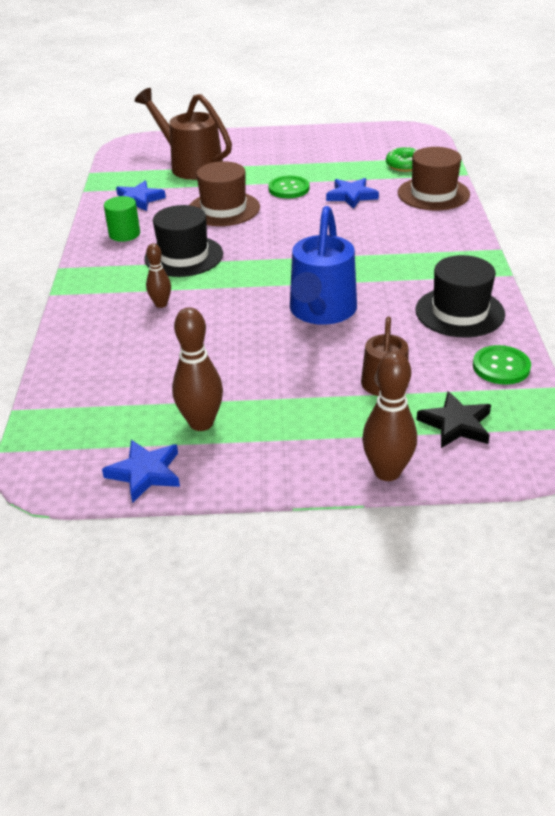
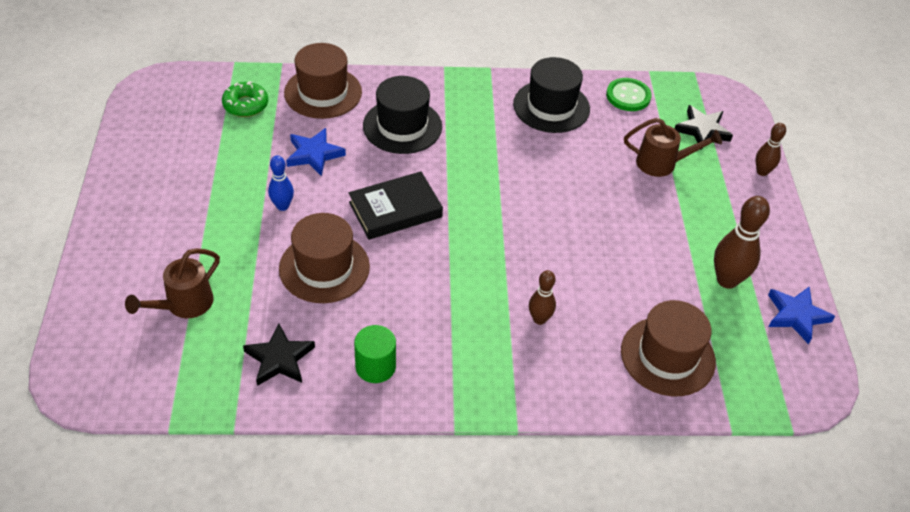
camera: 95 degrees left, 10 degrees up
blue star [116,181,166,211] -> black star [243,323,315,386]
brown watering can [135,88,232,180] -> brown watering can [125,248,220,318], size x0.62
black hat [144,205,223,277] -> black hat moved to [363,76,442,154]
green button [268,176,310,198] -> blue bowling pin [268,155,294,211]
blue watering can [290,206,357,325] -> none
brown bowling pin [362,352,417,481] -> brown bowling pin [756,123,786,176], size x0.60
none -> black book [349,171,443,240]
none -> brown hat [621,300,716,396]

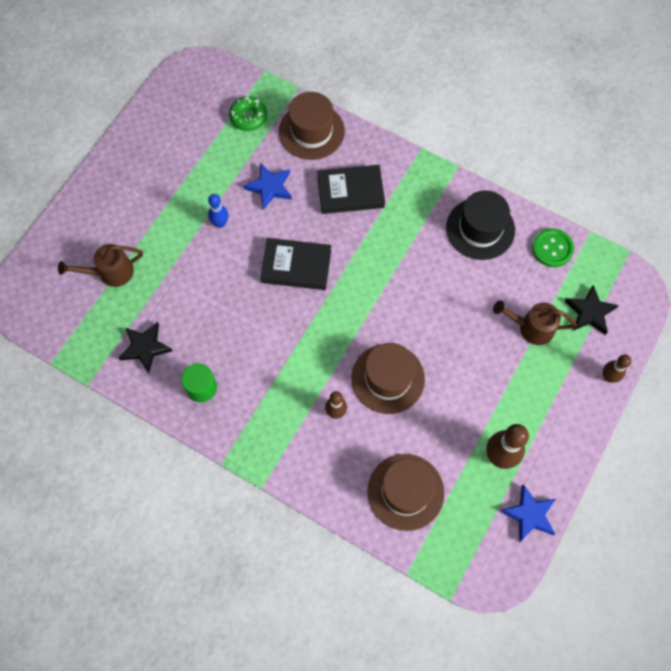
camera: 35 degrees right, 20 degrees up
brown hat [279,213,370,303] -> brown hat moved to [352,343,425,414]
black hat [363,76,442,154] -> black book [317,165,385,214]
brown watering can [624,118,722,177] -> brown watering can turned 150 degrees clockwise [493,300,577,345]

